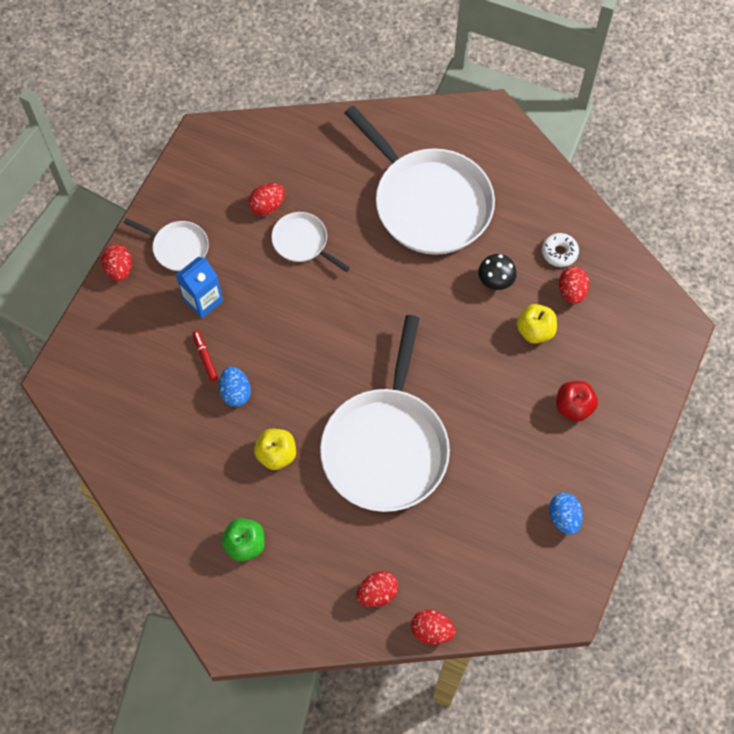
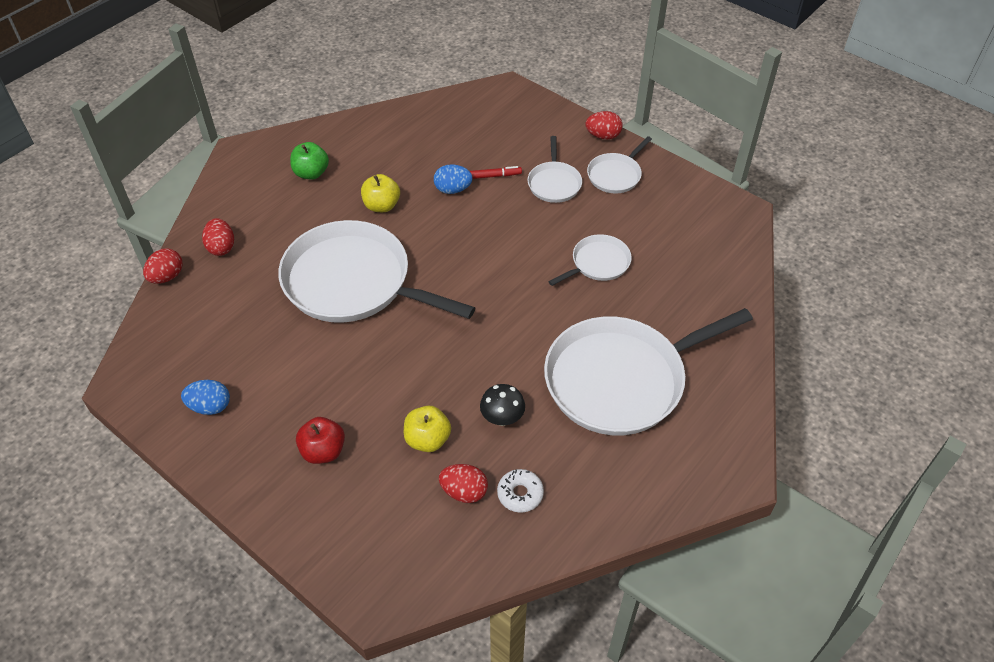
camera: 105 degrees right, 15 degrees down
blue carton [176,257,223,319] -> white pan [527,136,582,203]
red egg [249,183,285,216] -> none

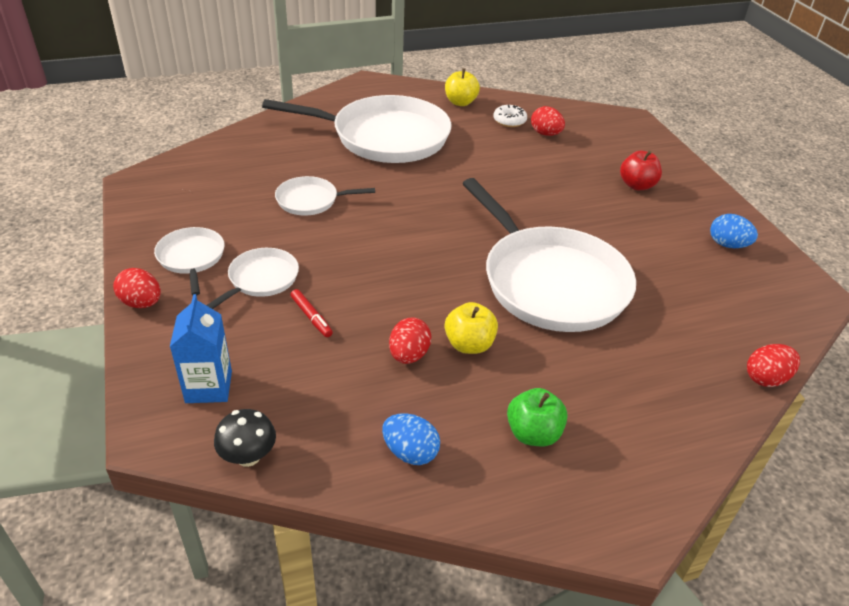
camera: 150 degrees left, 10 degrees down
red egg [202,218,234,256] -> red egg moved to [389,317,431,364]
yellow apple [404,405,451,452] -> yellow apple moved to [445,68,480,106]
blue egg [434,164,473,194] -> blue egg moved to [382,413,440,465]
red marker [470,166,522,179] -> red marker turned 150 degrees counterclockwise [291,289,333,337]
black mushroom [480,384,525,426] -> black mushroom moved to [214,409,276,467]
white pan [587,136,652,194] -> white pan turned 90 degrees counterclockwise [154,227,225,295]
none -> blue carton [170,294,232,403]

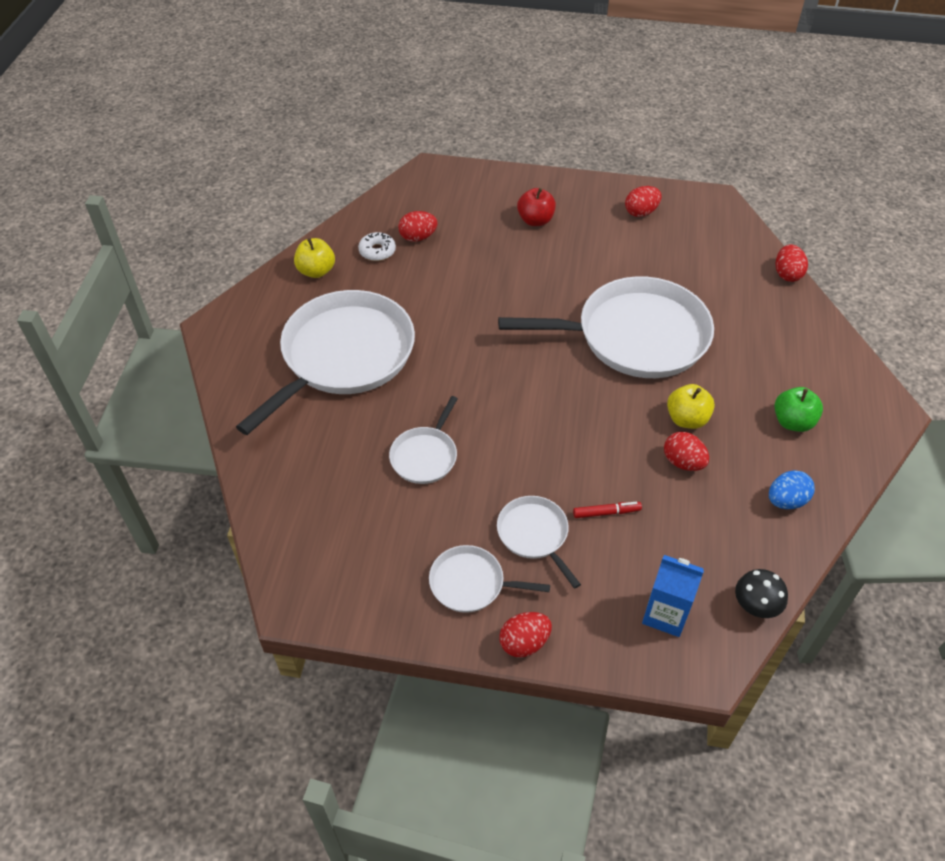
camera: 60 degrees left, 10 degrees up
blue egg [710,214,758,248] -> red egg [625,186,662,217]

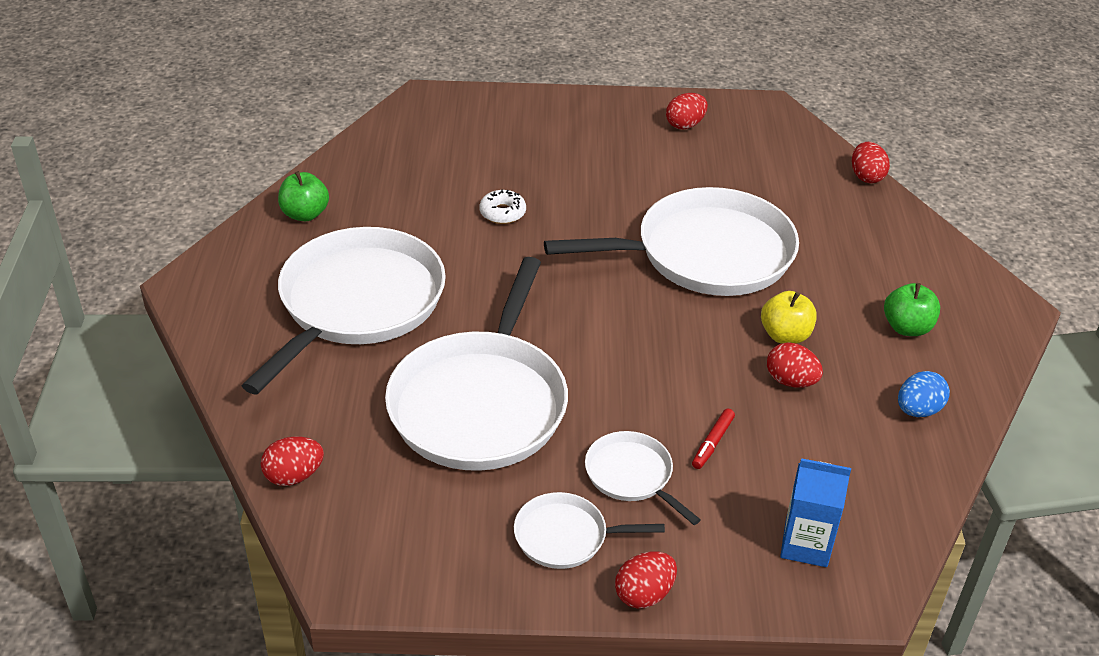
camera: 10 degrees left, 10 degrees down
yellow apple [294,238,335,278] -> green apple [278,171,329,221]
white donut [358,232,396,261] -> white donut moved to [480,190,526,224]
white pan [389,396,458,484] -> white pan [385,257,568,471], size x2.14
red egg [398,211,438,242] -> red egg moved to [261,436,324,486]
red apple [517,188,556,226] -> none
red marker [573,502,642,518] -> red marker turned 135 degrees clockwise [692,409,735,469]
black mushroom [735,569,788,618] -> none

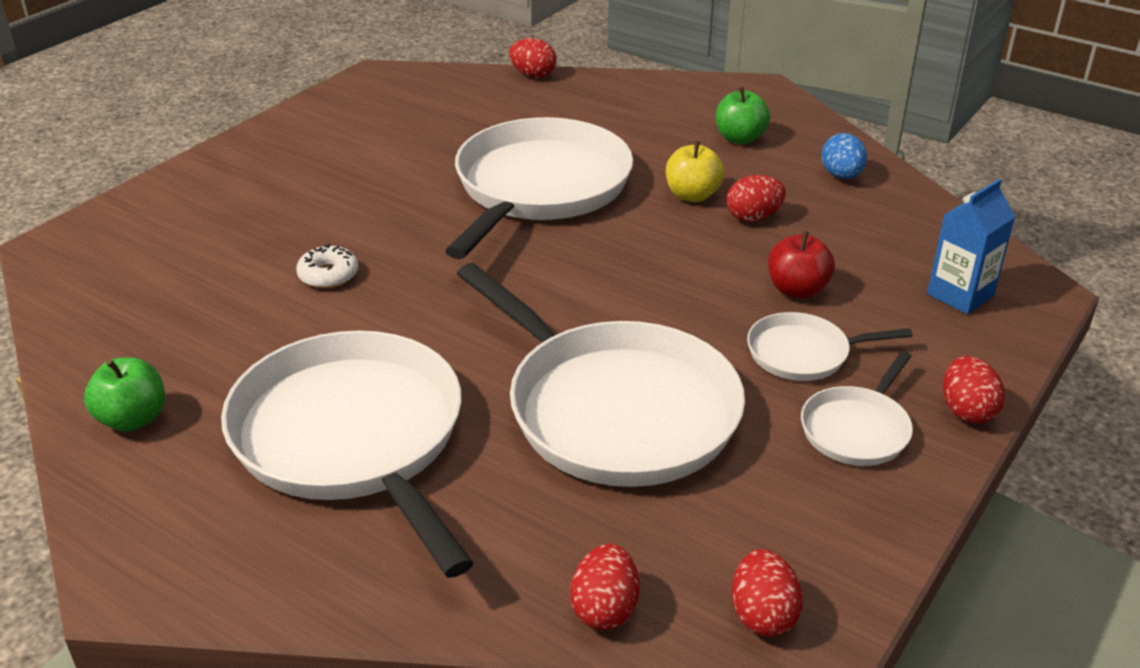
camera: 55 degrees left, 5 degrees down
red egg [666,93,708,129] -> red egg moved to [732,549,803,637]
red marker [692,409,735,469] -> red apple [768,231,835,299]

